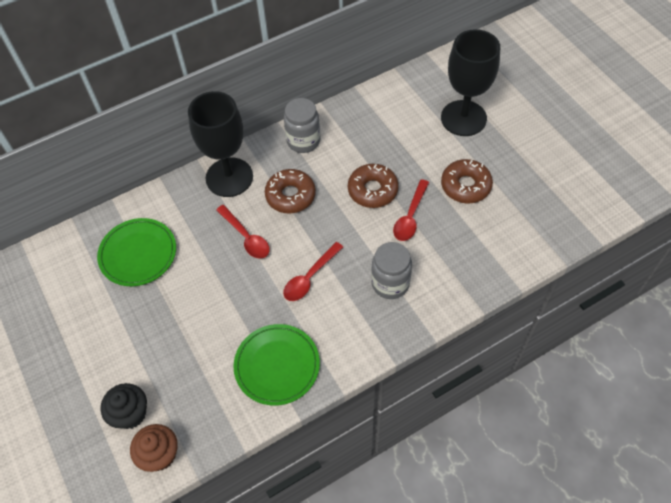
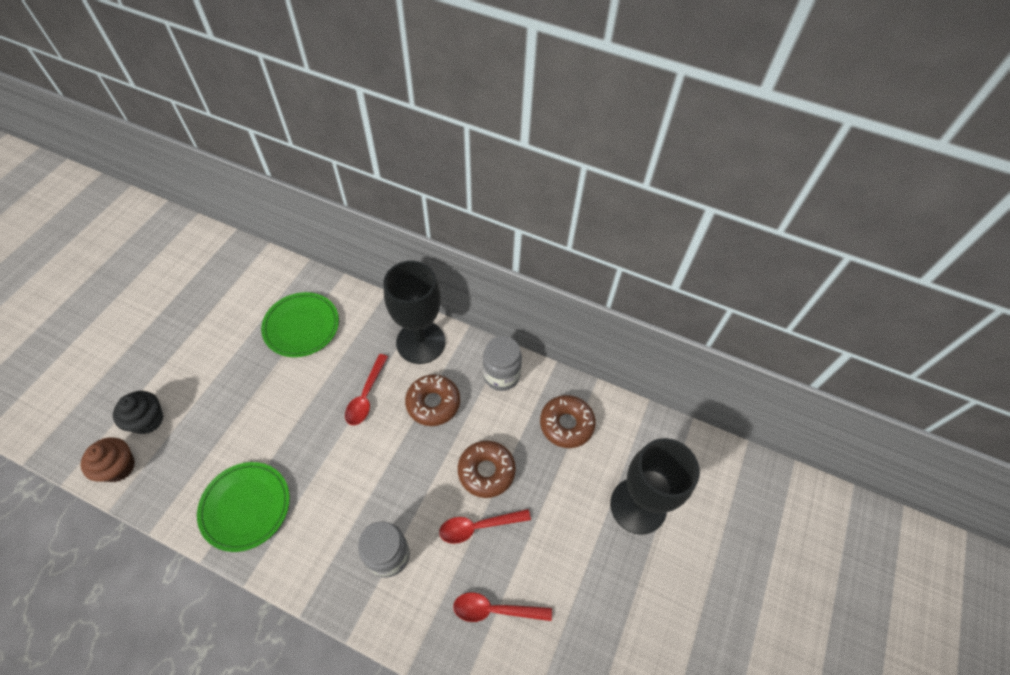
camera: 50 degrees right, 0 degrees up
red spoon [283,242,343,301] -> red spoon moved to [453,592,552,622]
brown donut [441,159,493,203] -> brown donut moved to [540,395,596,448]

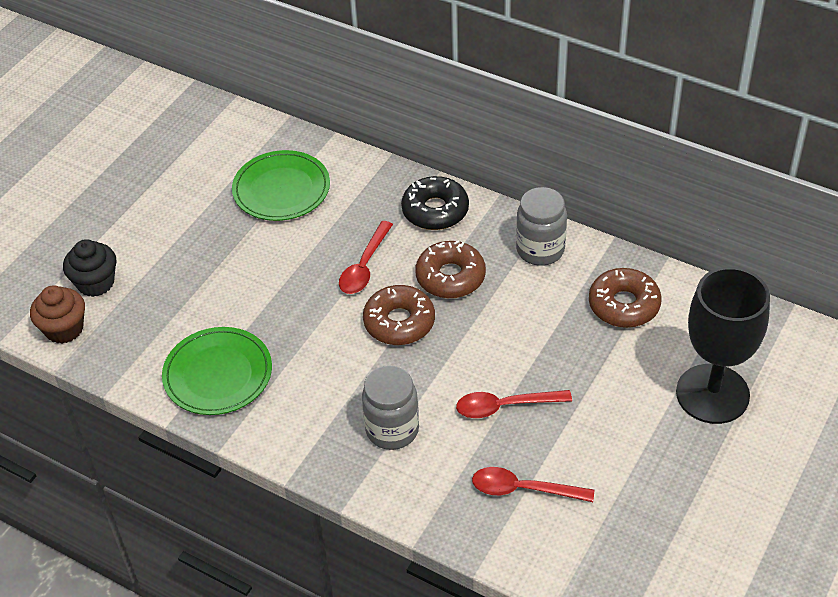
camera: 10 degrees right, 10 degrees down
black goblet [384,261,445,364] -> black donut [401,176,469,230]
brown donut [458,441,516,498] -> brown donut moved to [363,285,435,345]

